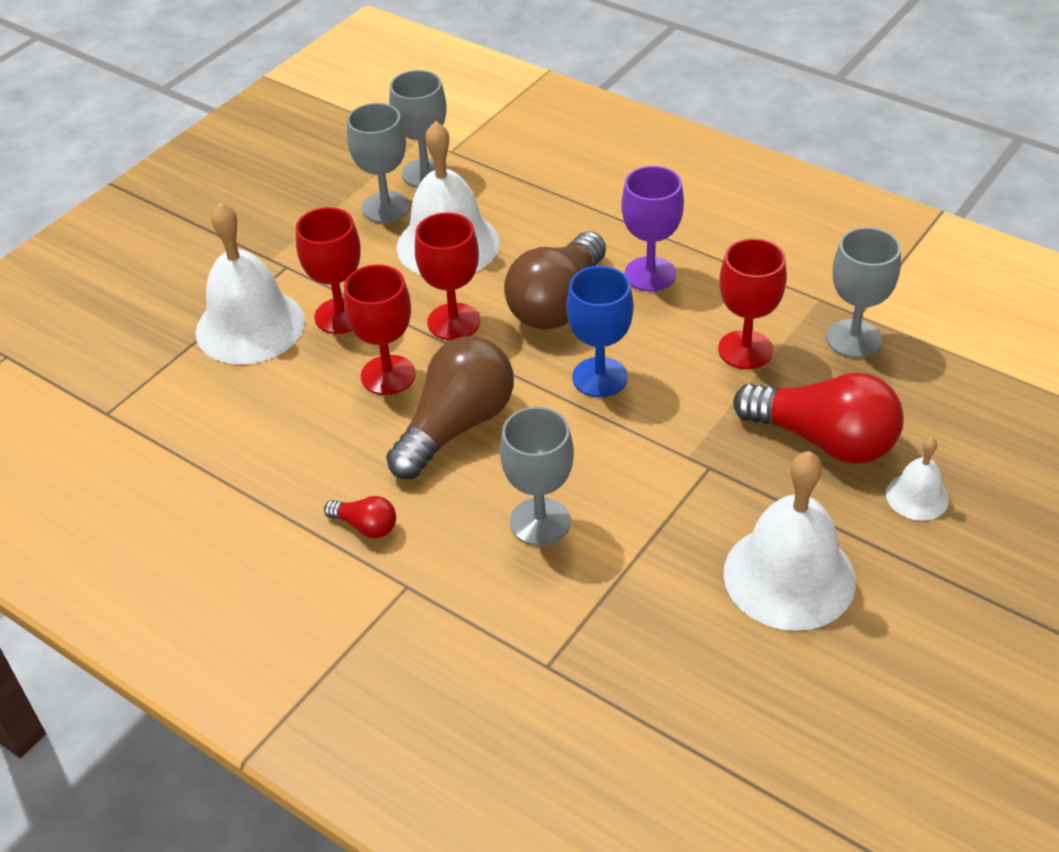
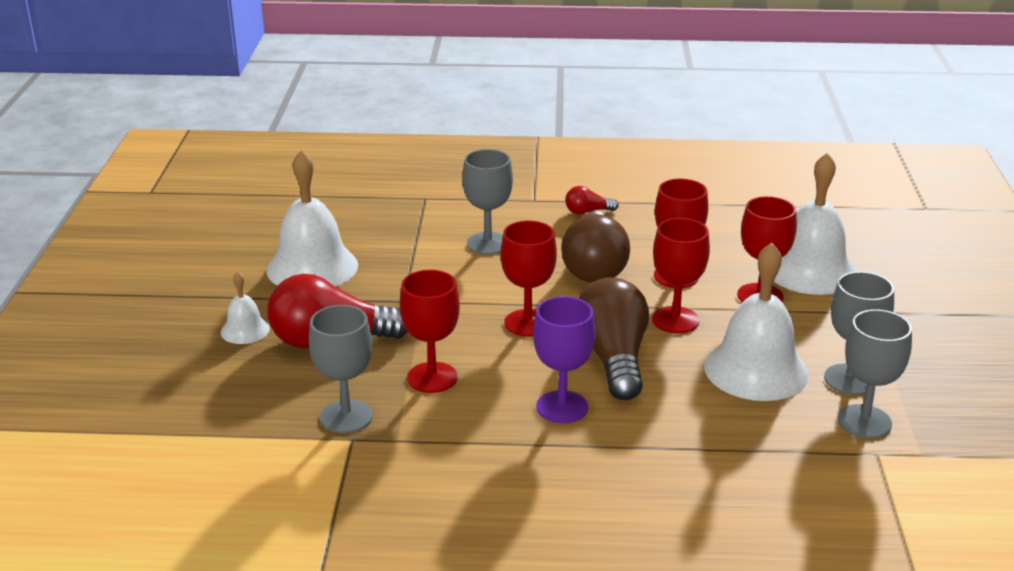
camera: 145 degrees right, 15 degrees down
blue goblet [566,266,633,398] -> red goblet [501,221,557,337]

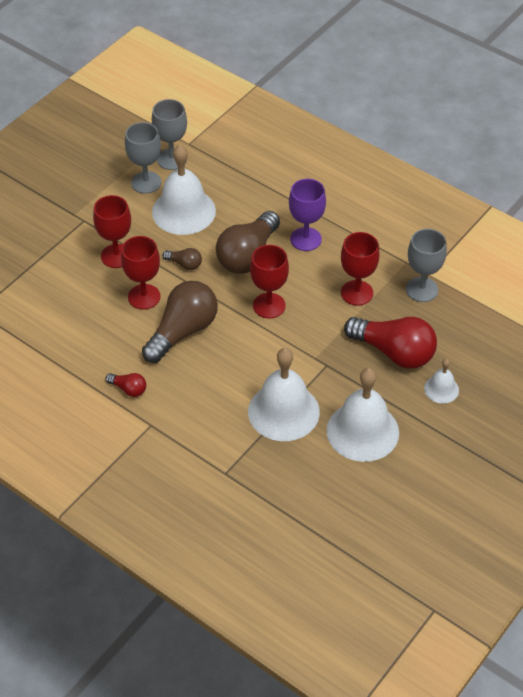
camera: 145 degrees left, 20 degrees up
grey goblet [462,149,513,255] -> none
red goblet [652,218,710,333] -> brown light bulb [163,248,202,270]
white bell [774,153,856,295] -> white bell moved to [248,348,320,441]

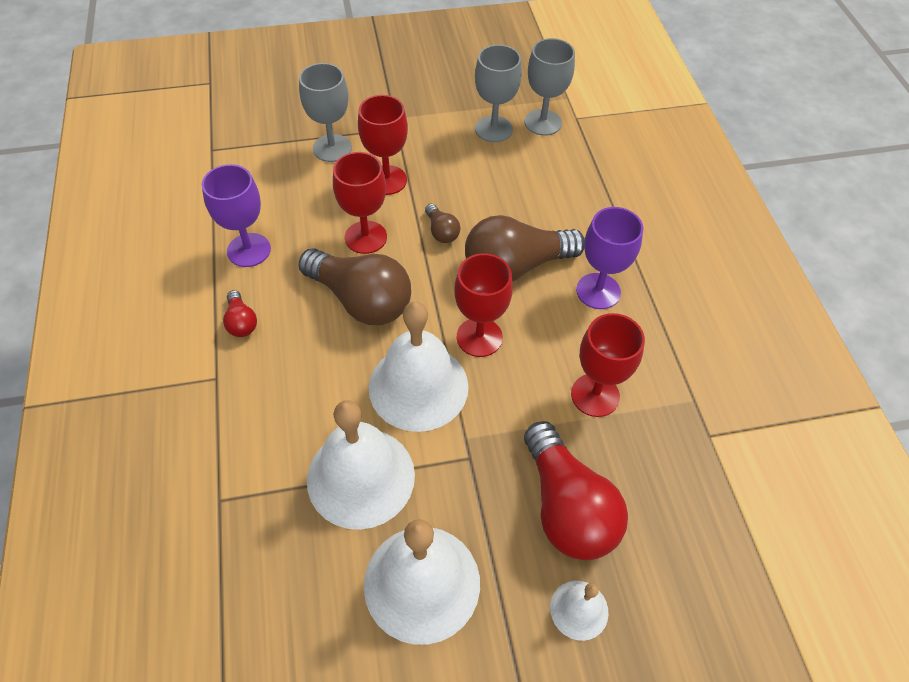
camera: 40 degrees right, 5 degrees up
brown light bulb [142,281,218,363] -> brown light bulb turned 45 degrees clockwise [298,248,411,325]
white bell [152,145,216,235] -> white bell moved to [368,302,469,432]
grey goblet [406,229,447,302] -> grey goblet moved to [299,63,352,162]
none -> purple goblet [201,164,271,267]

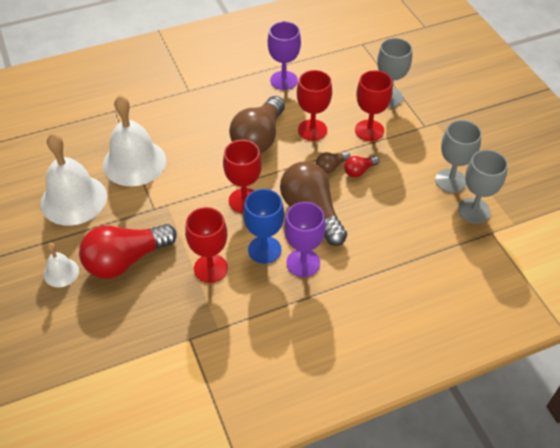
camera: 80 degrees right, 5 degrees down
red light bulb [223,290,257,337] -> red light bulb moved to [344,156,379,178]
white bell [368,302,469,432] -> none
none -> blue goblet [243,189,284,264]

